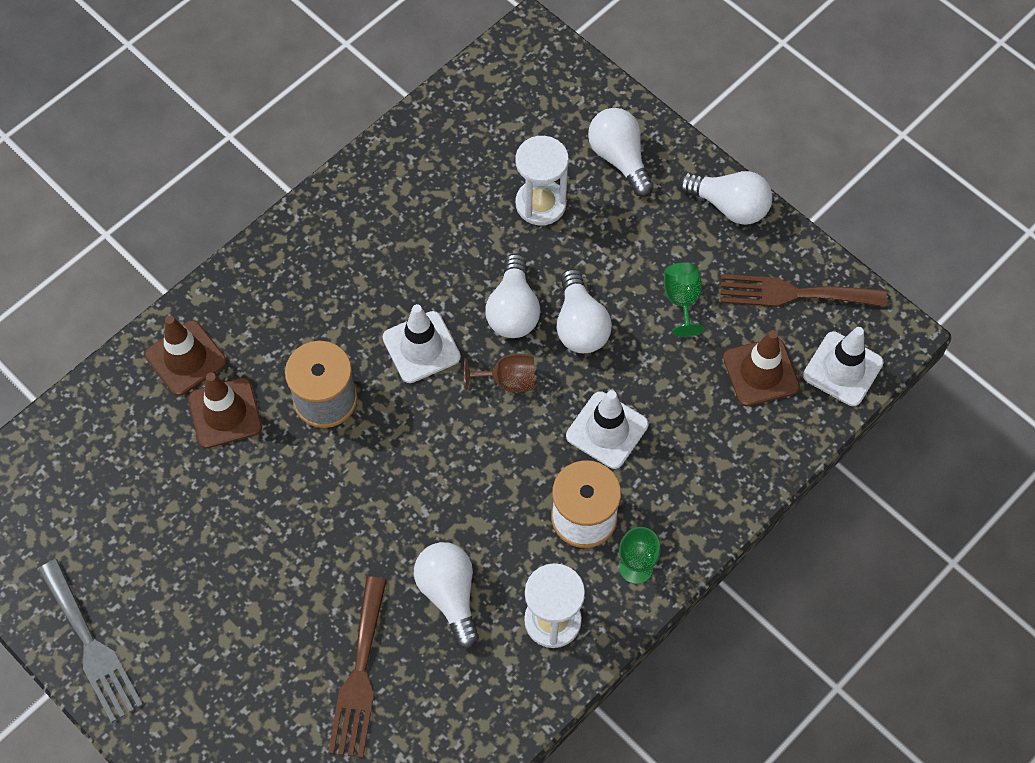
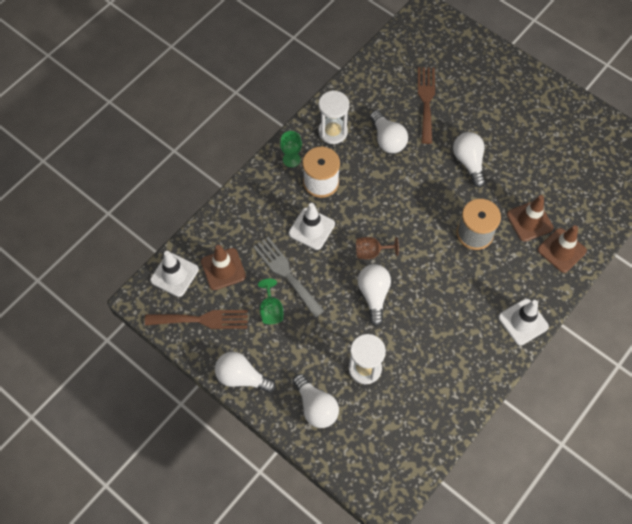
camera: 175 degrees right, 0 degrees up
grey fork [38,559,143,723] -> grey fork moved to [253,237,324,317]
white traffic cone [383,304,461,383] -> white traffic cone moved to [498,299,549,345]
white light bulb [556,269,612,353] -> white light bulb moved to [453,132,486,188]

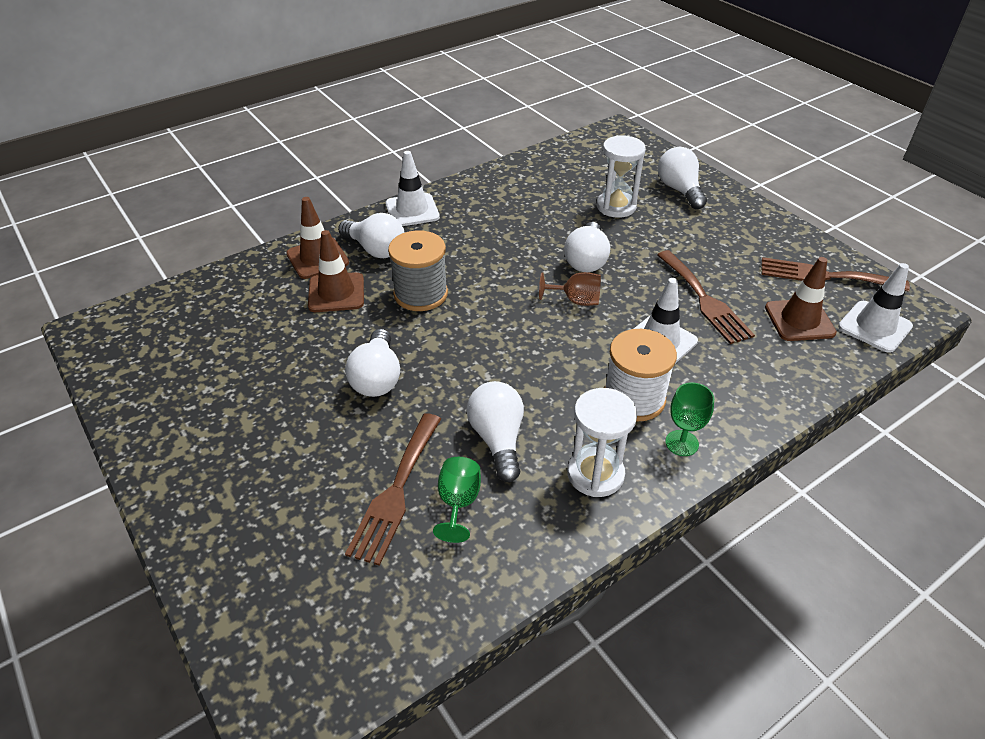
camera: 165 degrees left, 20 degrees down
white light bulb [215,352,276,393] -> white light bulb moved to [338,213,405,258]
grey fork [253,237,324,317] -> brown fork [657,250,755,344]
green goblet [258,278,283,324] -> green goblet moved to [433,457,481,543]

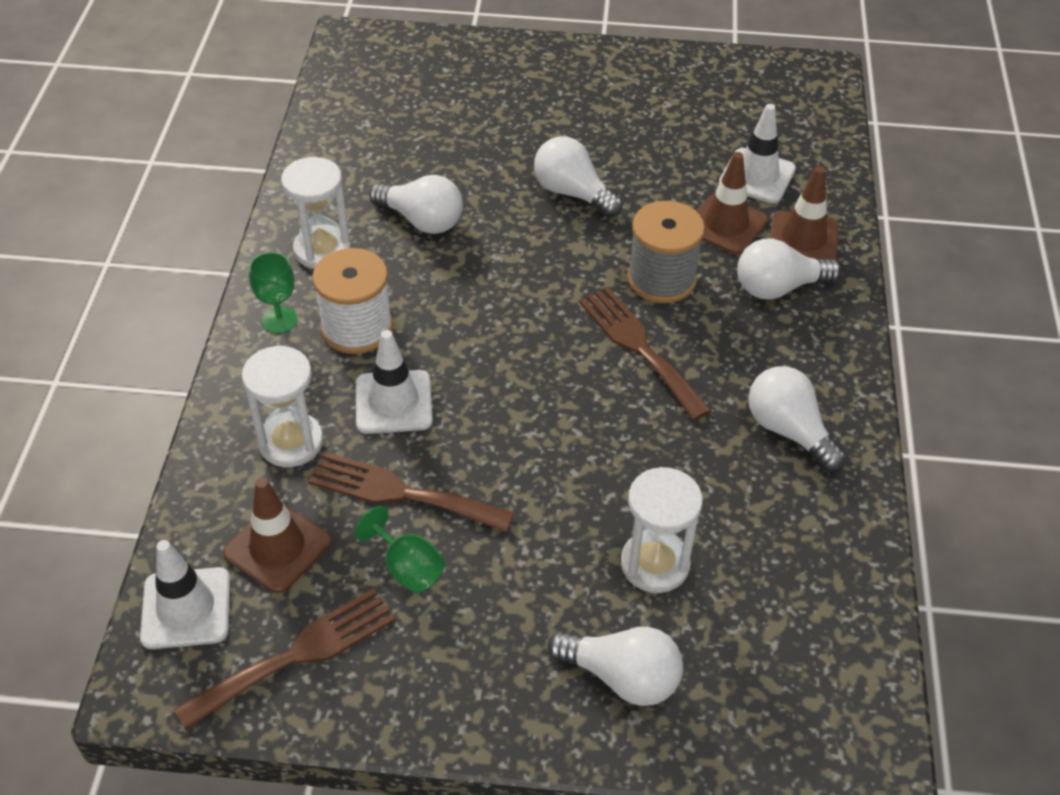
camera: 130 degrees right, 5 degrees up
brown fork [345,413,441,566] -> brown fork moved to [579,287,712,421]
white traffic cone [386,151,440,226] -> white traffic cone moved to [719,104,796,203]
green goblet [433,457,481,543] -> green goblet moved to [355,506,445,593]
brown goblet [539,272,601,306] -> none
white light bulb [564,222,610,272] -> white light bulb moved to [748,366,846,472]
none -> white hourglass [242,346,323,467]

